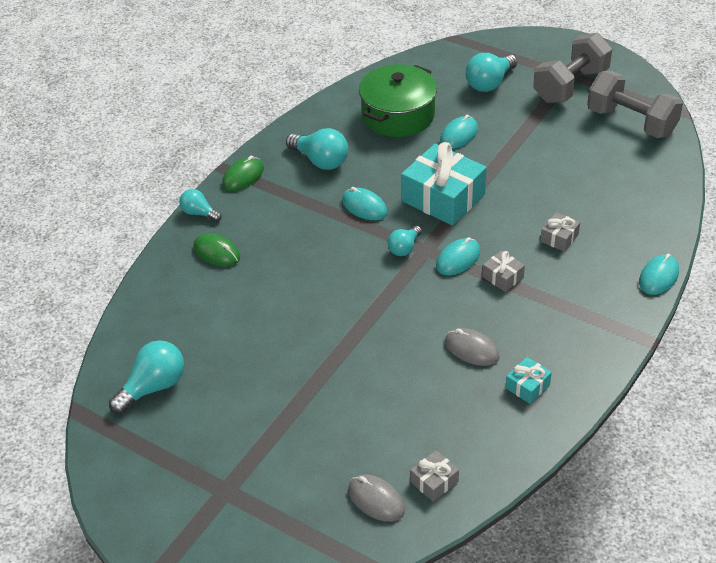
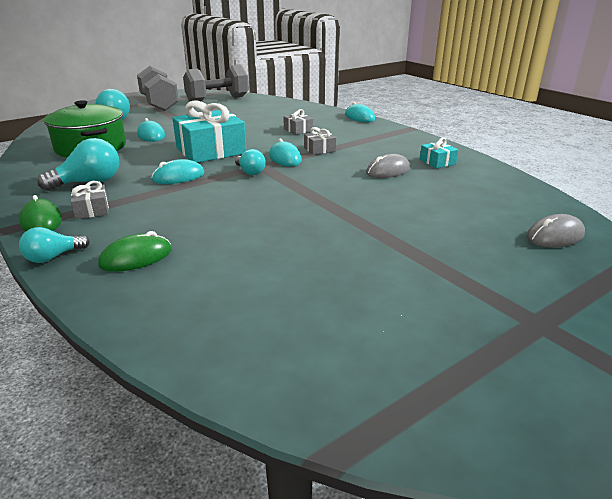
camera: 70 degrees left, 15 degrees down
turquoise light bulb [109,340,184,414] -> none
grey gift [410,450,459,502] -> grey gift moved to [71,181,109,219]

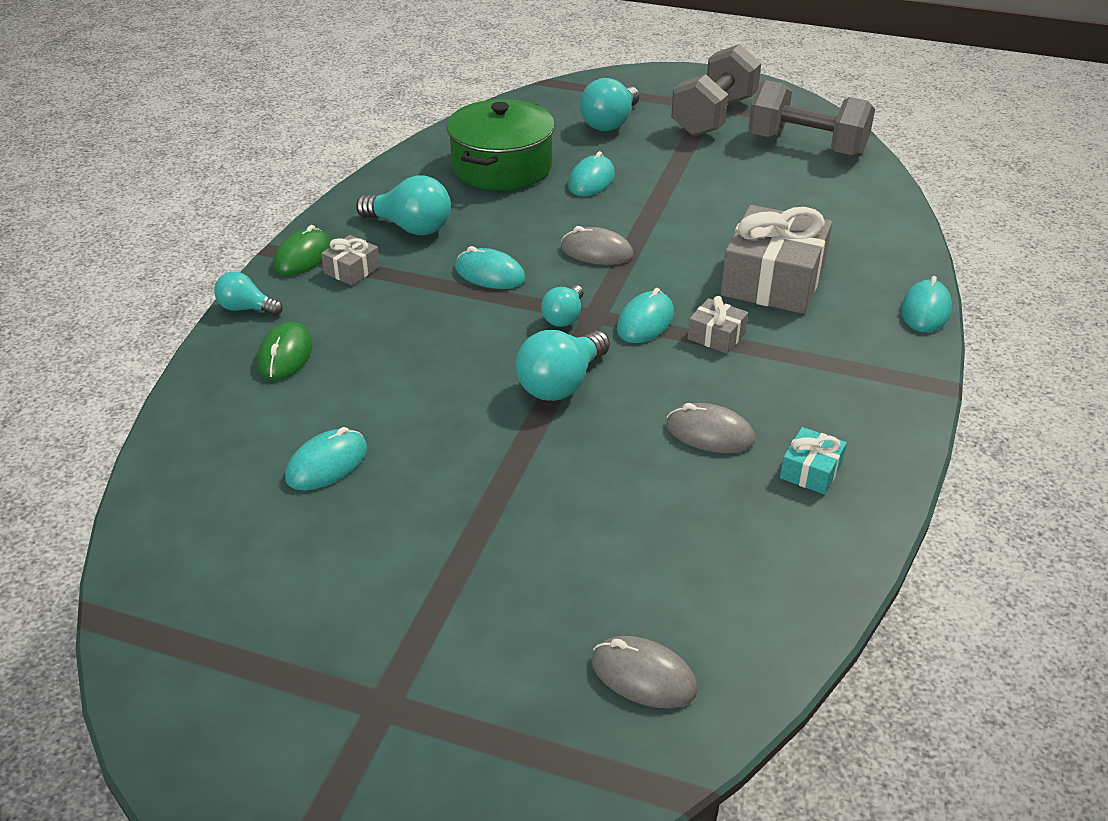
camera: 55 degrees right, 10 degrees up
green mouse [98,231,172,272] -> green mouse turned 75 degrees clockwise [257,322,313,380]
turquoise gift [172,100,246,163] -> grey mouse [561,226,633,265]
grey gift [283,109,313,135] -> grey gift [721,205,832,314], size x2.18
none -> turquoise mouse [285,427,367,491]
none -> turquoise light bulb [516,330,610,401]

